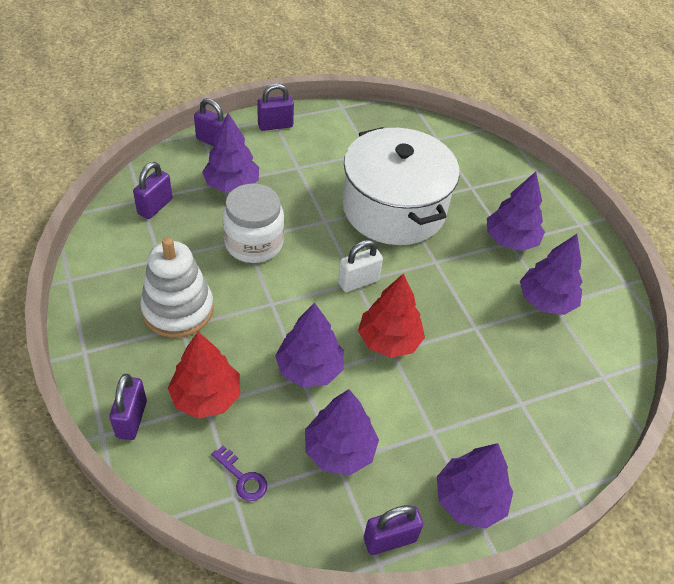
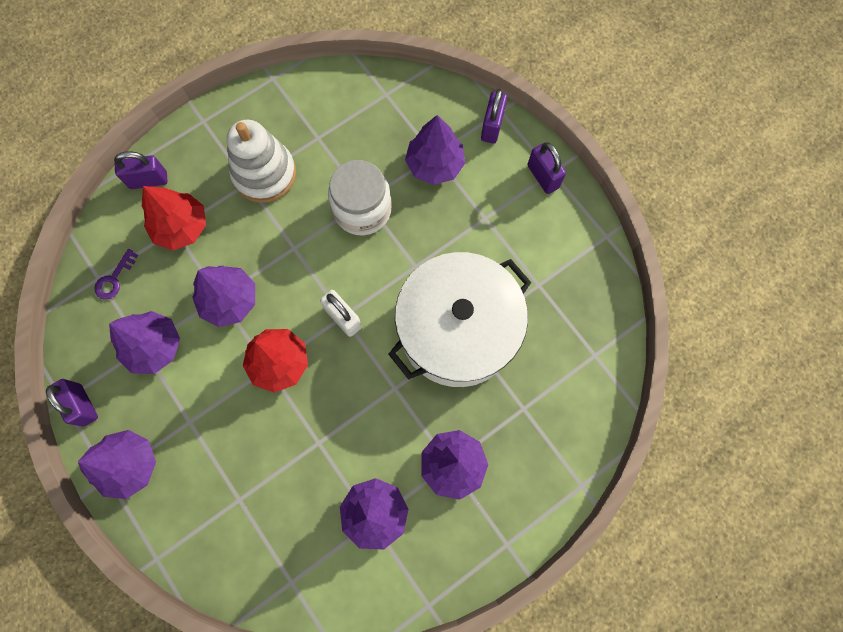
camera: 80 degrees right, 25 degrees up
purple padlock [133,162,173,219] -> none

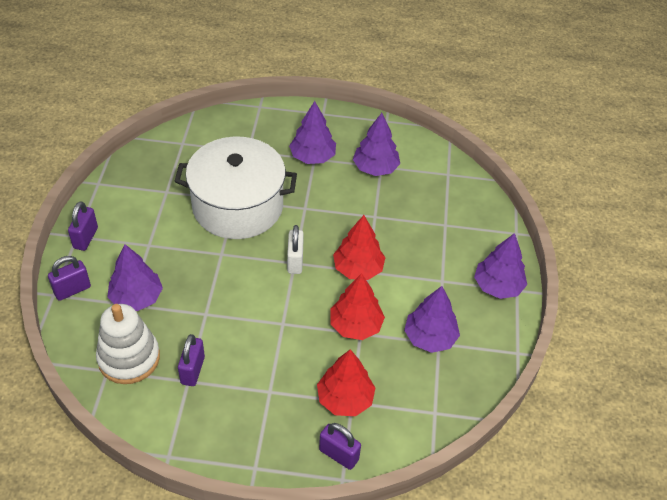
camera: 140 degrees left, 25 degrees down
purple padlock [46,379,98,427] -> purple padlock moved to [178,334,205,386]
purple key [94,249,138,300] -> none
purple tree [192,266,255,327] -> red tree [330,273,385,340]
white stacking toy [227,120,296,203] -> white stacking toy moved to [96,304,160,384]
white jar [328,160,392,235] -> none

